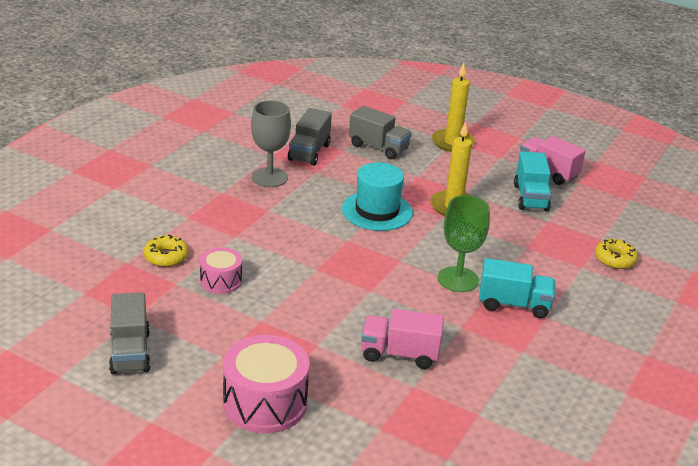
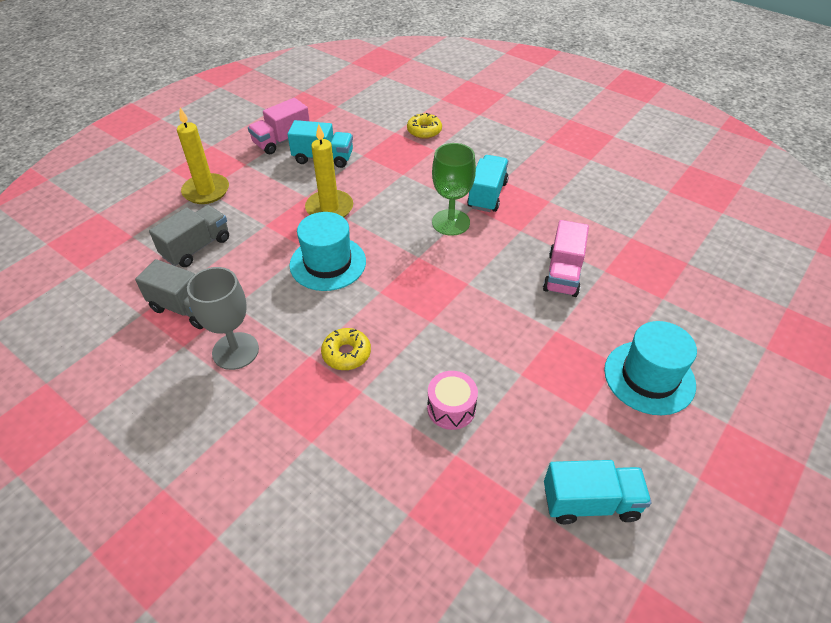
camera: 80 degrees left, 15 degrees up
grey truck [109,292,151,374] -> turquoise truck [544,460,652,524]
yellow donut [144,235,188,267] -> yellow donut moved to [321,328,371,370]
pink drum [223,335,310,434] -> turquoise hat [604,321,697,415]

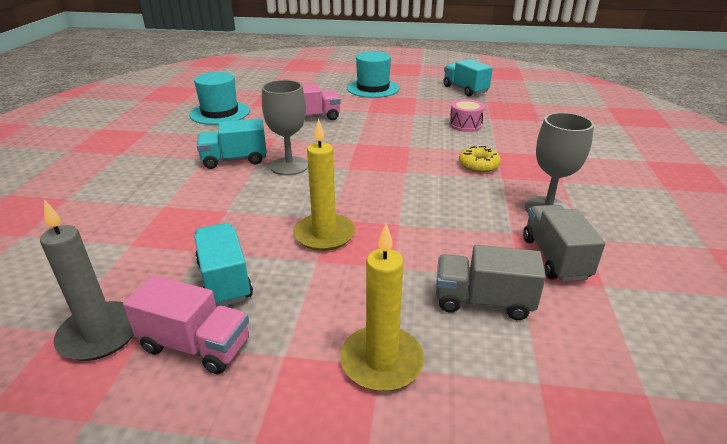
camera: 120 degrees left, 15 degrees down
turquoise hat [290,212,366,291] -> turquoise hat moved to [189,72,250,125]
yellow donut [407,113,442,139] -> none
green goblet [432,143,476,236] -> grey goblet [262,80,308,175]
none -> grey candle [40,200,134,361]

